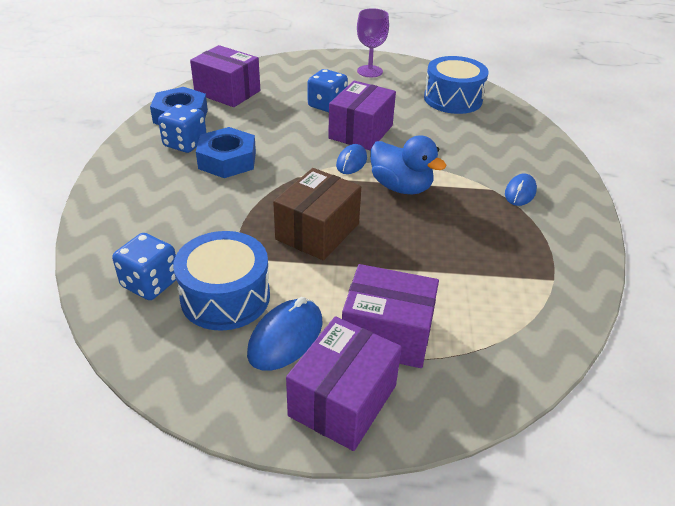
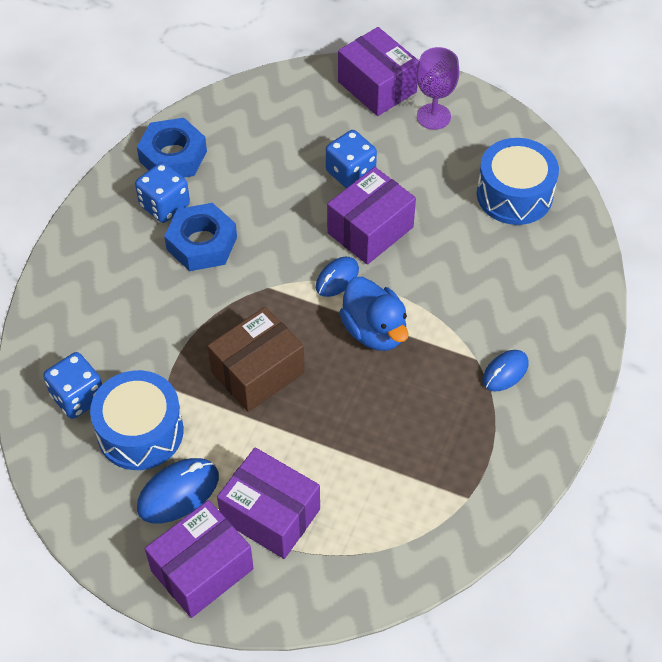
camera: 20 degrees right, 15 degrees up
purple box [190,45,260,107] -> purple box moved to [338,27,419,116]

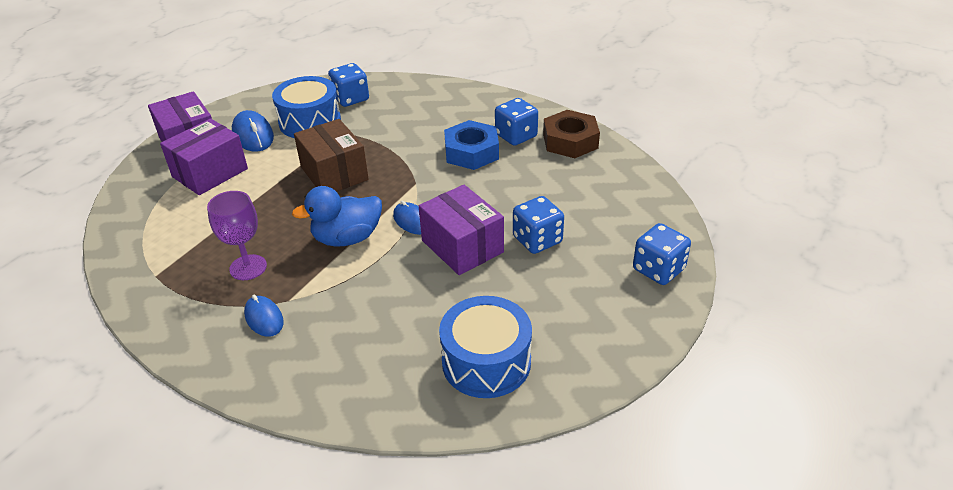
camera: 100 degrees right, 15 degrees down
blue nut [137,118,207,178] -> brown nut [543,110,600,158]
purple box [338,27,419,116] -> blue dice [633,223,691,285]
purple goblet [417,47,459,130] -> purple goblet moved to [207,191,267,280]

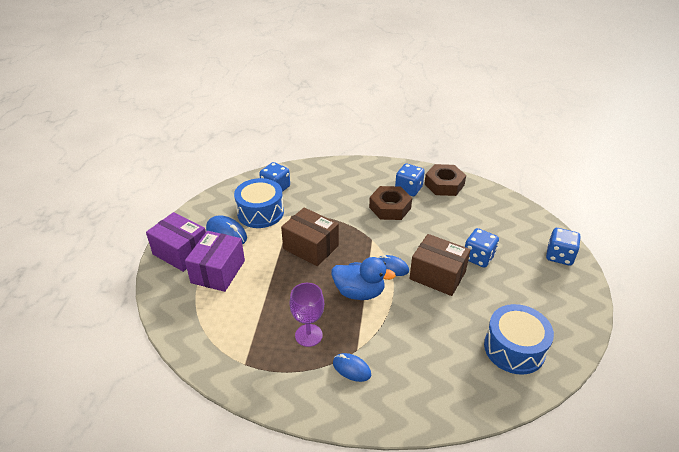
camera: 25 degrees left, 0 degrees up
blue duck [292,186,382,247] -> blue duck turned 120 degrees counterclockwise [332,257,396,300]
purple box [419,185,504,275] -> brown box [409,234,471,296]
blue nut [444,120,499,170] -> brown nut [369,186,412,220]

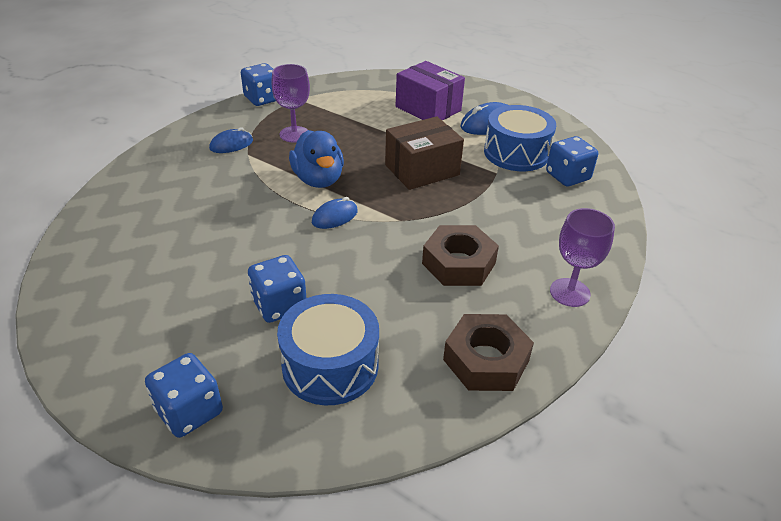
camera: 115 degrees right, 0 degrees up
purple box [146,212,206,272] -> none
blue duck [332,257,396,300] -> blue duck turned 60 degrees counterclockwise [289,130,344,188]
blue dice [395,163,425,196] -> blue dice moved to [241,63,276,106]
brown box [409,234,471,296] -> none
blue drum [484,304,554,375] -> blue drum moved to [277,294,379,405]
none -> purple goblet [550,208,615,307]

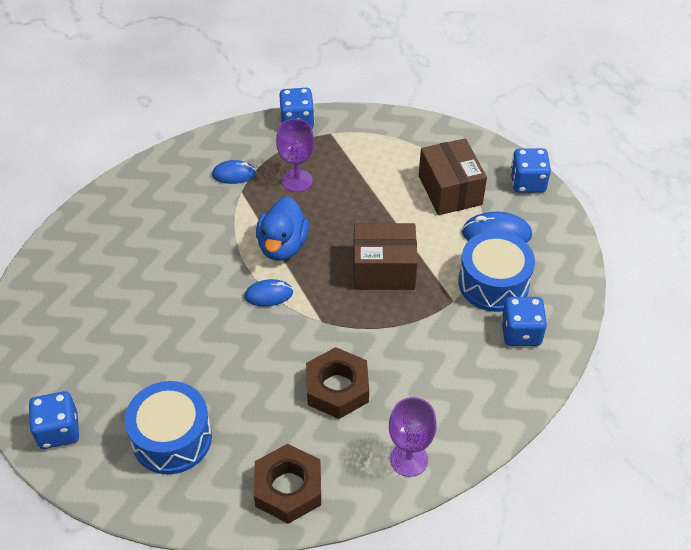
camera: 30 degrees right, 10 degrees up
blue dice [248,255,306,323] -> blue dice moved to [510,148,551,193]
purple box [396,61,465,121] -> brown box [419,138,487,215]

